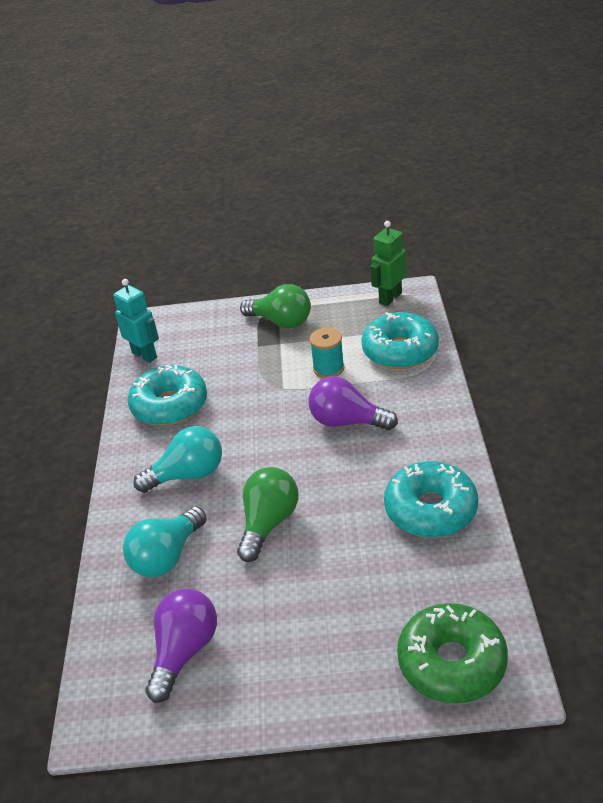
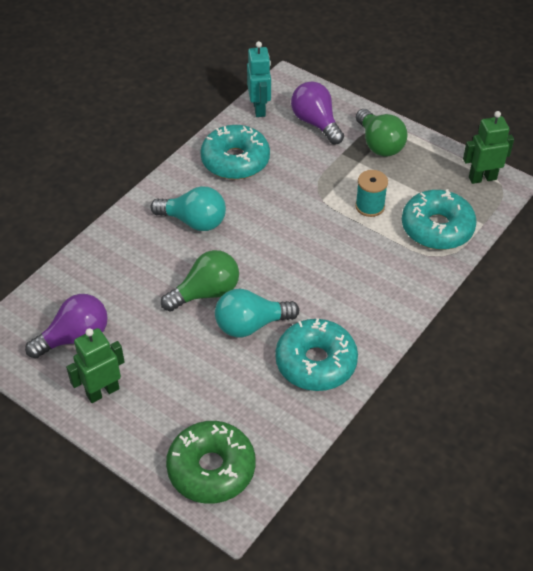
camera: 35 degrees right, 10 degrees up
turquoise light bulb [123,506,207,577] -> turquoise light bulb moved to [215,289,299,337]
purple light bulb [308,377,398,430] -> purple light bulb moved to [291,82,344,144]
none -> green robot [66,328,125,403]

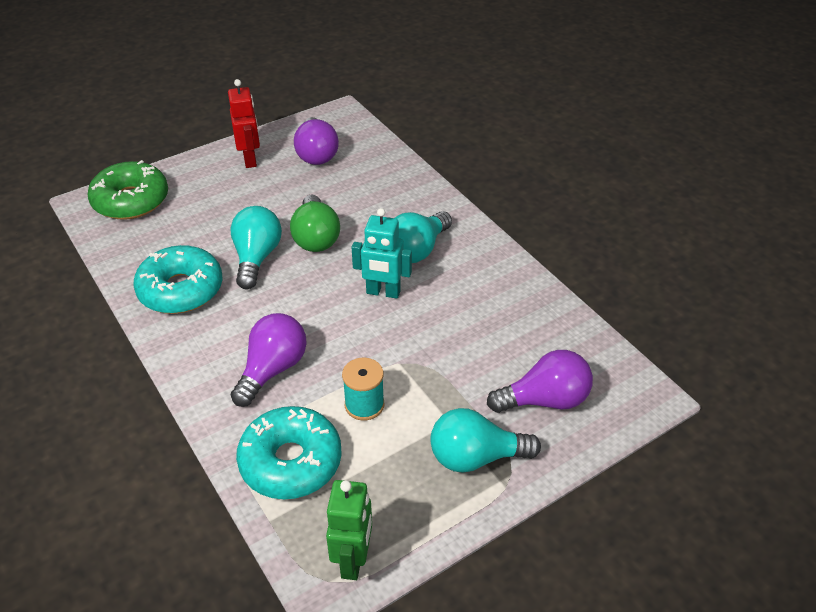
camera: 110 degrees right, 5 degrees down
green robot [66,328,125,403] -> red robot [228,79,260,168]
turquoise donut [200,125,270,180] -> none
turquoise robot [247,41,271,117] -> turquoise robot moved to [352,208,412,299]
green light bulb [356,109,408,157] -> turquoise light bulb [430,408,541,473]
none -> purple light bulb [231,313,307,407]

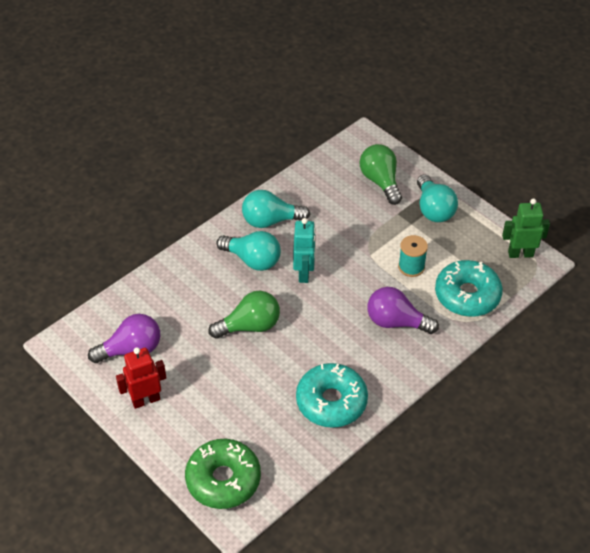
camera: 100 degrees left, 5 degrees up
turquoise light bulb [230,206,282,289] -> turquoise light bulb moved to [242,190,310,228]
purple light bulb [487,350,593,413] -> green light bulb [360,144,402,205]

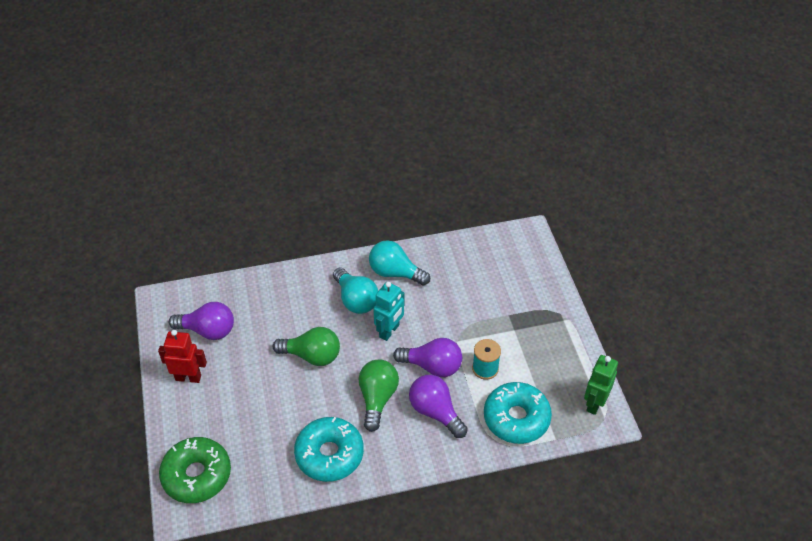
camera: 30 degrees right, 0 degrees up
green light bulb [360,144,402,205] -> green light bulb moved to [359,359,399,432]
turquoise light bulb [417,174,458,222] -> none
green robot [502,199,550,258] -> green robot turned 90 degrees counterclockwise [584,355,618,415]
none -> purple light bulb [393,338,462,377]

